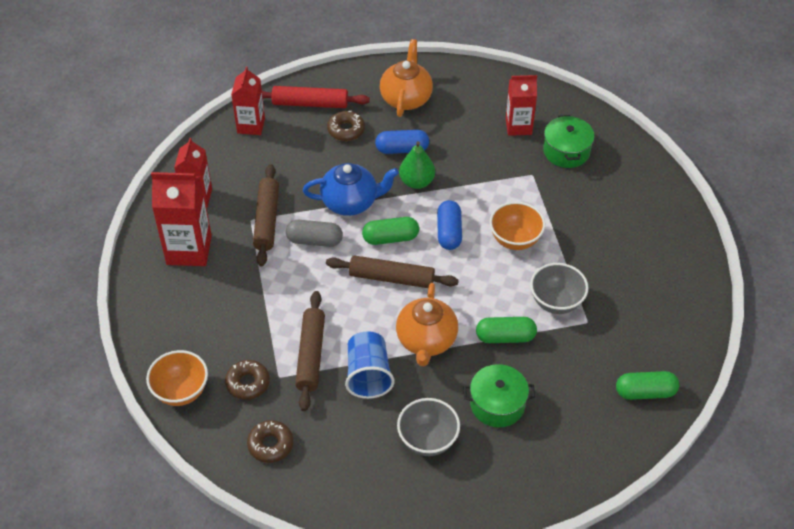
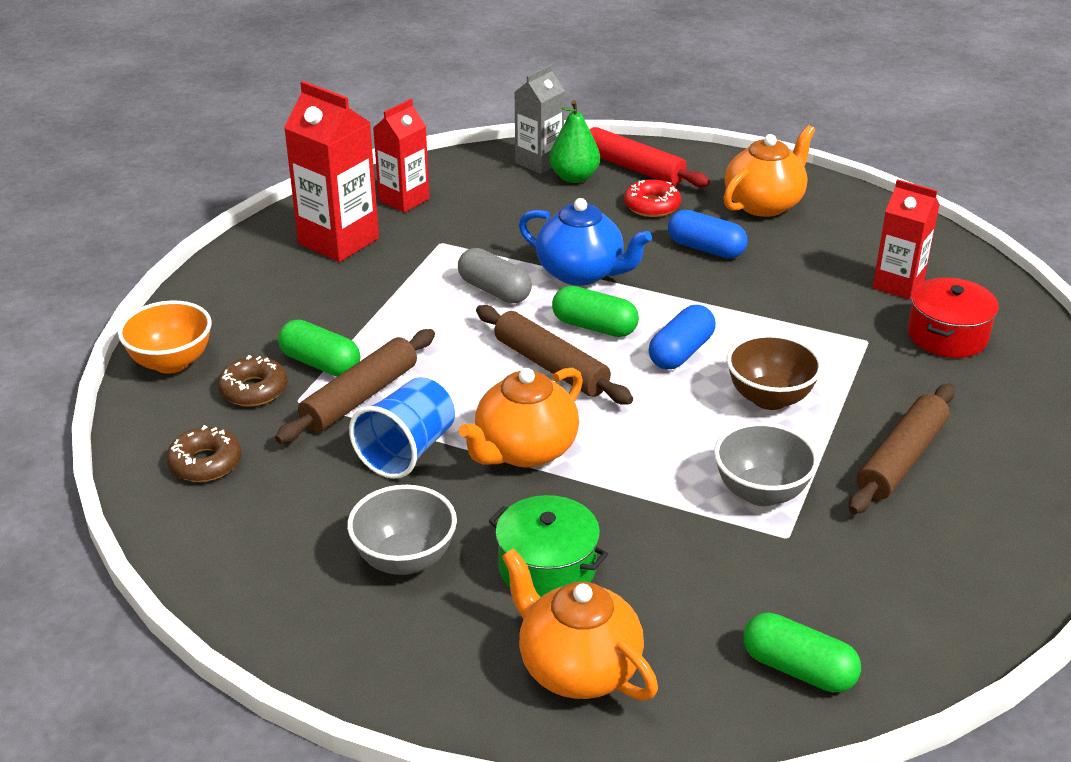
camera: 35 degrees right, 15 degrees down
red carton [231,66,265,135] -> grey carton [514,64,565,174]
brown rolling pin [253,164,279,267] -> brown rolling pin moved to [849,383,955,514]
brown donut [327,111,365,141] -> red donut [624,179,681,217]
green pear [399,141,435,189] -> green pear moved to [549,100,600,183]
green capsule [476,317,537,343] -> green capsule moved to [278,320,360,377]
orange bowl [490,202,545,250] -> brown bowl [727,334,822,410]
green pot [543,115,594,168] -> red pot [907,277,999,358]
none -> orange teapot [502,548,658,700]

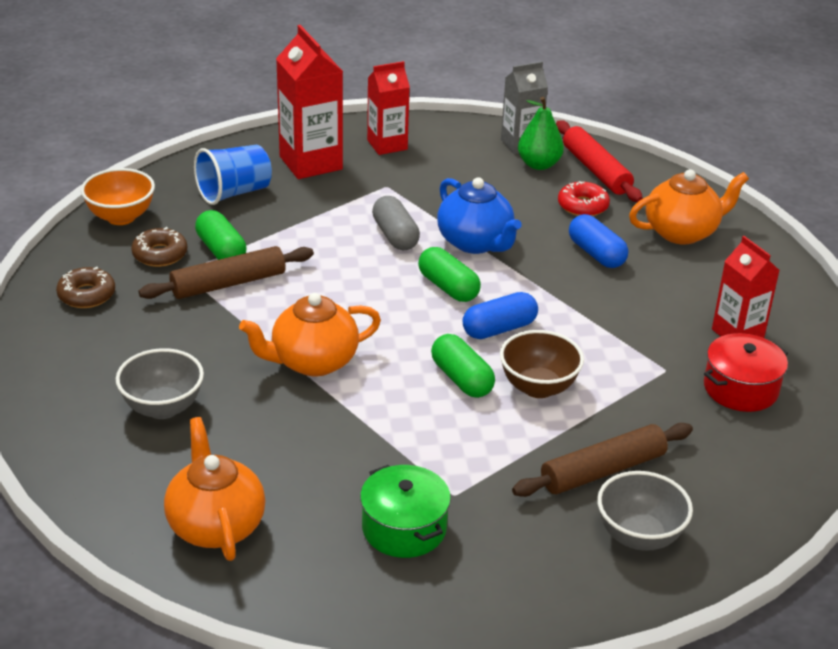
camera: 25 degrees right, 0 degrees up
blue cup [349,377,455,479] -> blue cup moved to [194,145,272,205]
brown rolling pin [476,305,633,405] -> none
green pot [489,495,608,597] -> green pot moved to [360,465,451,558]
grey bowl [714,422,818,506] -> grey bowl moved to [597,471,693,551]
green capsule [743,612,861,693] -> green capsule moved to [431,334,495,398]

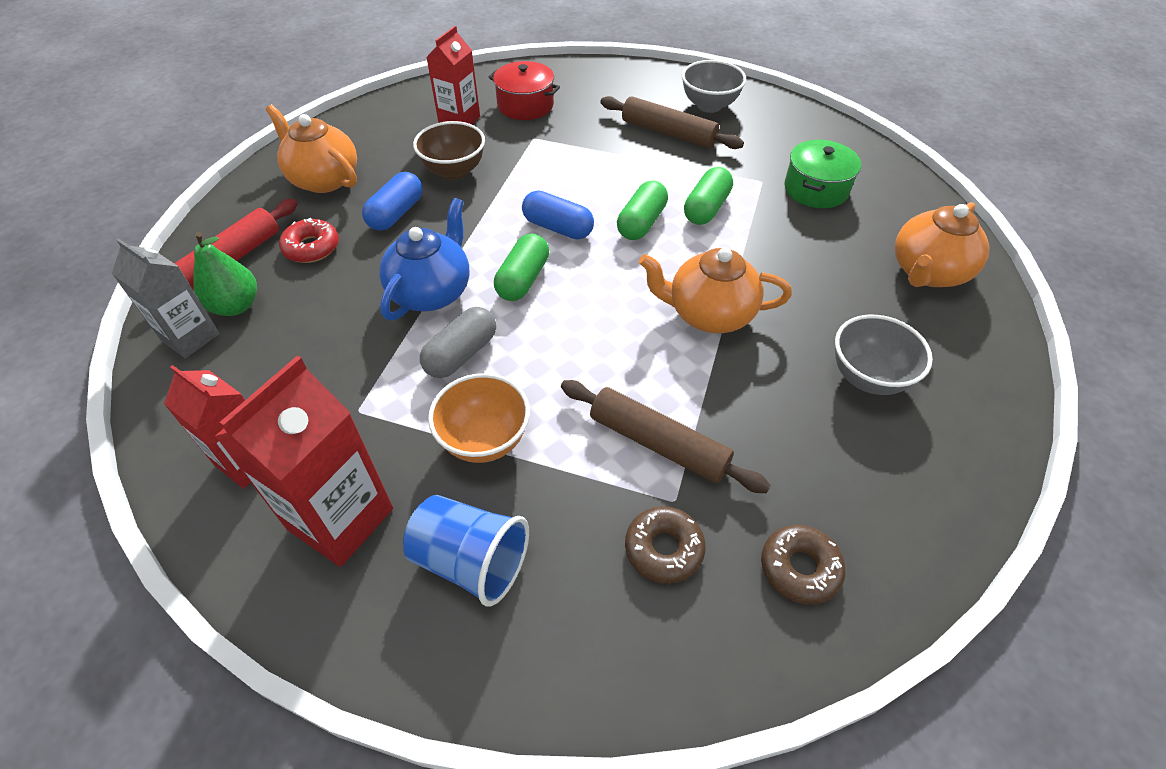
camera: 120 degrees left, 15 degrees up
orange bowl [81,168,155,225] -> orange bowl moved to [428,373,530,463]
green capsule [195,210,246,260] -> green capsule moved to [684,167,733,225]
orange teapot [239,293,381,376] -> orange teapot turned 150 degrees clockwise [639,248,792,333]
brown bowl [500,330,584,398] -> brown bowl moved to [413,121,485,180]

